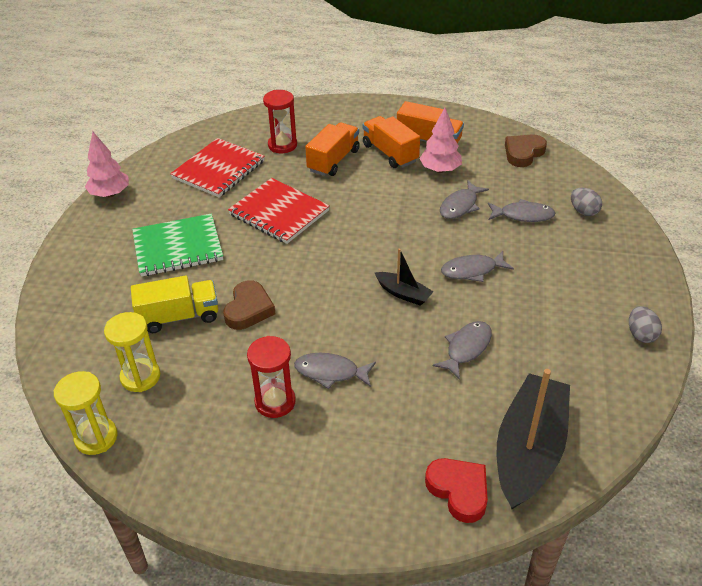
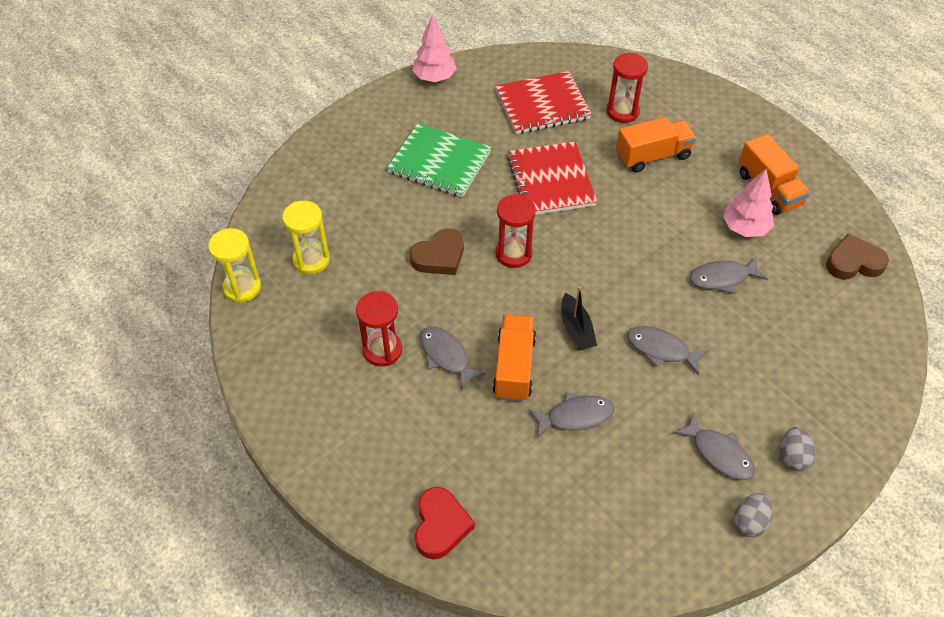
camera: 40 degrees right, 10 degrees up
yellow truck [131,276,218,333] -> none
orange truck [363,116,420,168] -> orange truck moved to [493,314,536,402]
grey fish [488,199,555,222] -> grey fish moved to [673,413,755,480]
black boat [497,369,570,509] -> none
grey egg [571,188,602,216] -> grey egg moved to [780,427,816,471]
none -> red hourglass [496,194,536,268]

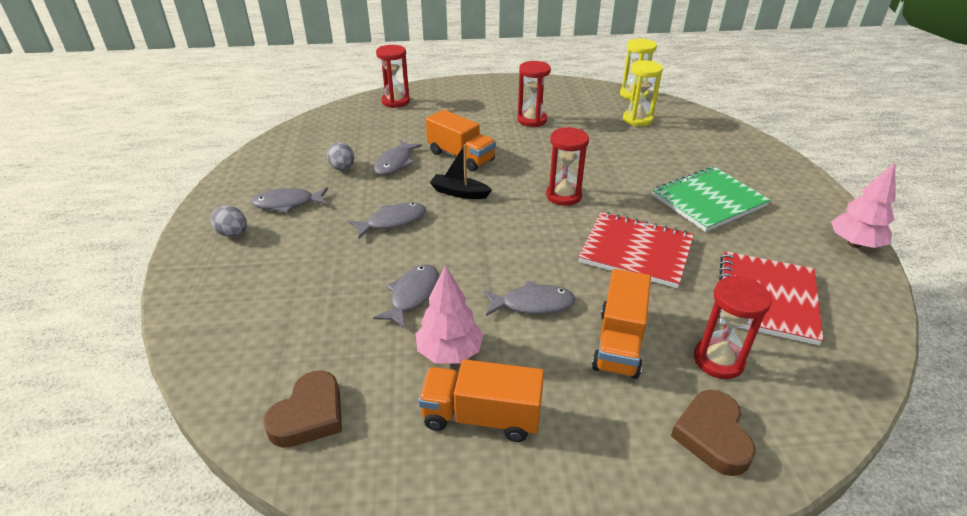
camera: 125 degrees right, 15 degrees down
brown heart [410,229,464,275] -> brown heart moved to [671,390,756,476]
red heart [415,487,475,559] -> red hourglass [376,45,410,108]
grey fish [420,326,487,391] -> grey fish moved to [484,281,575,316]
grey egg [734,493,773,537] -> grey egg moved to [327,142,354,170]

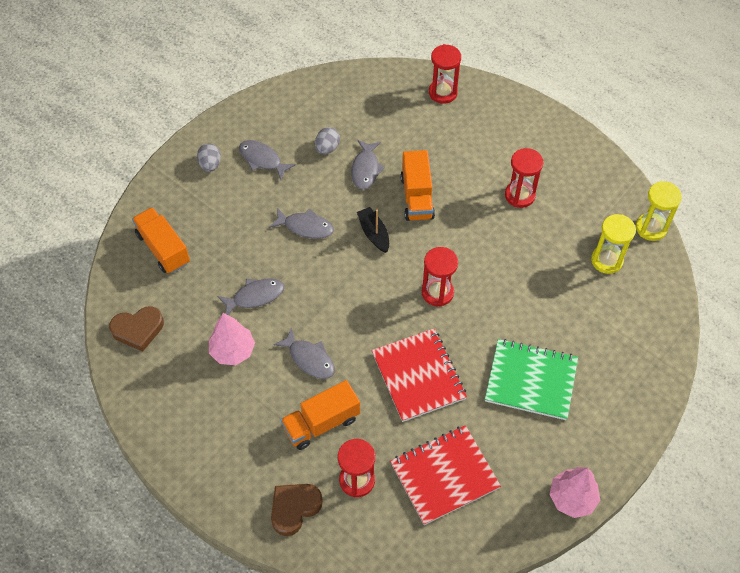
camera: 45 degrees right, 20 degrees up
grey fish [374,140,422,175] -> grey fish turned 60 degrees counterclockwise [351,140,385,190]
orange truck [418,359,544,442] -> orange truck moved to [132,207,190,273]

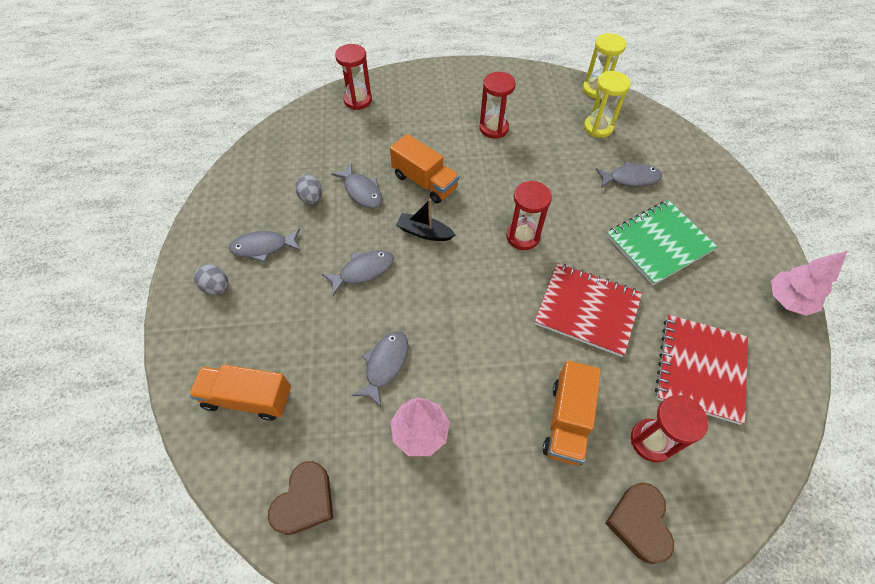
camera: 45 degrees left, 0 degrees up
grey fish [273,327,335,379] -> grey fish moved to [596,161,662,188]

